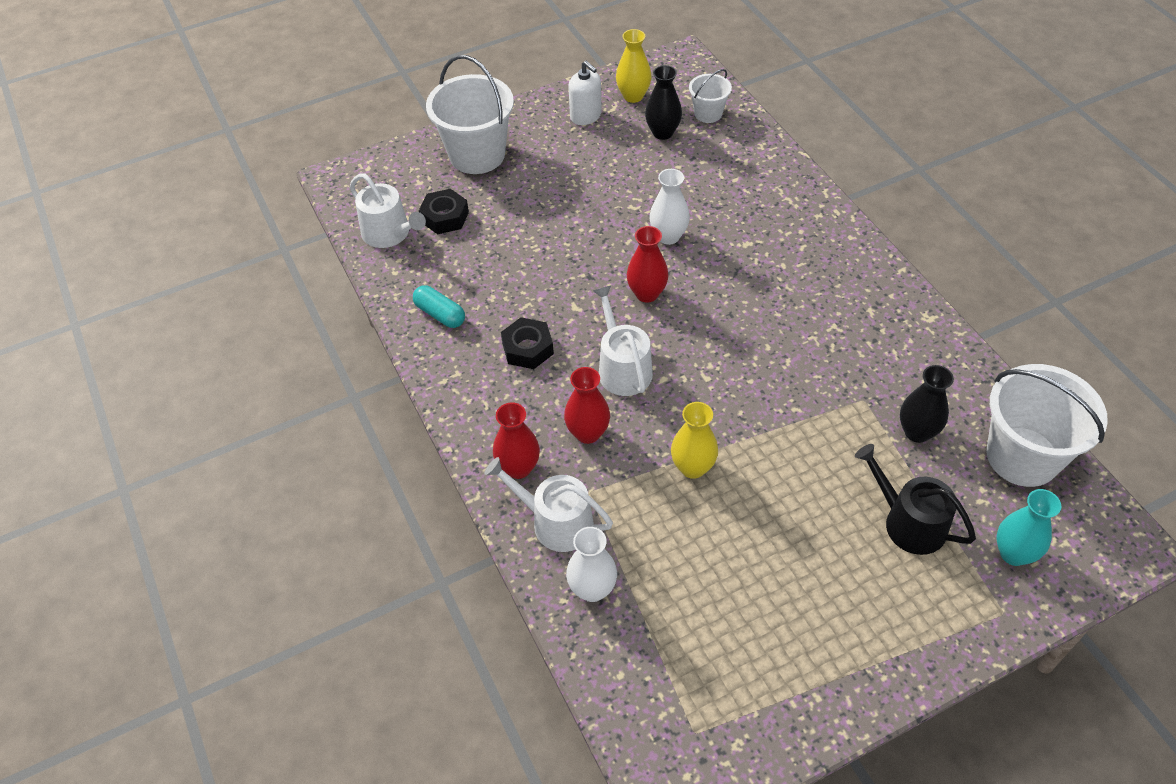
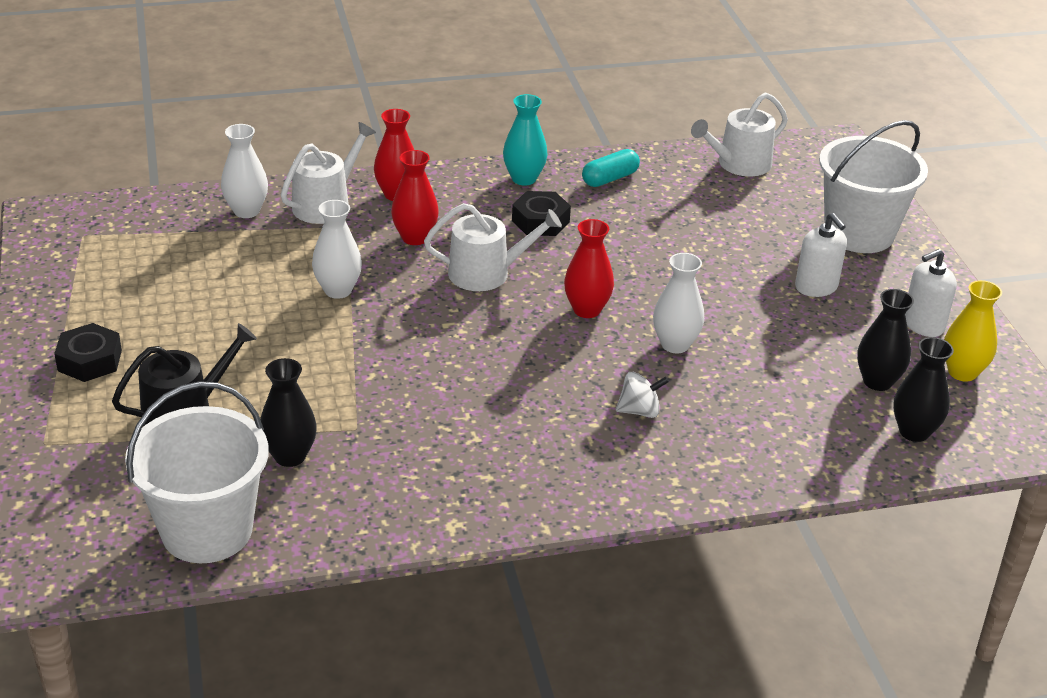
camera: 100 degrees right, 15 degrees down
black nut [419,189,469,234] -> black nut moved to [54,323,122,382]
yellow vase [671,402,718,479] -> white vase [312,200,362,299]
white bucket [689,69,732,123] -> black vase [893,337,954,442]
turquoise vase [996,489,1061,566] -> turquoise vase moved to [503,94,547,186]
none -> white spinning top [616,372,669,418]
none -> white soap dispenser [795,213,847,297]

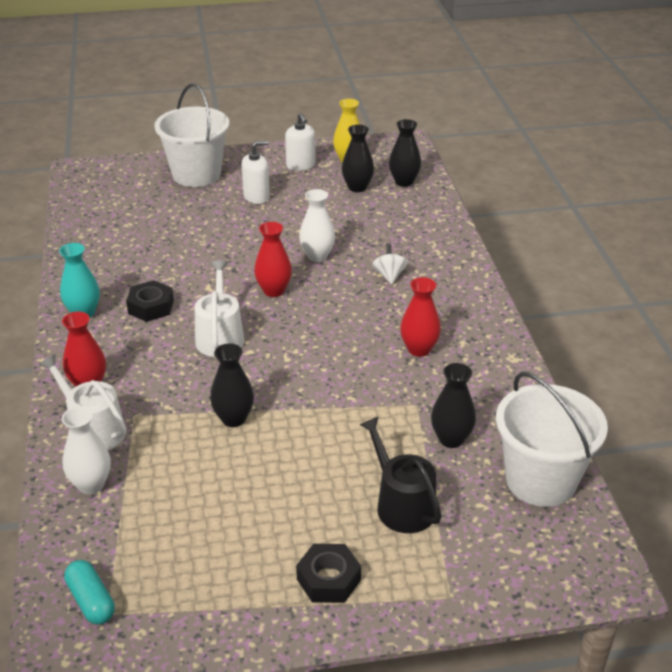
camera: 85 degrees left, 0 degrees up
white vase [312,200,362,299] -> black vase [210,343,254,427]
red vase [391,150,439,245] -> red vase moved to [400,277,441,357]
turquoise capsule [582,149,640,187] -> turquoise capsule moved to [64,560,115,624]
white watering can [691,92,788,176] -> none

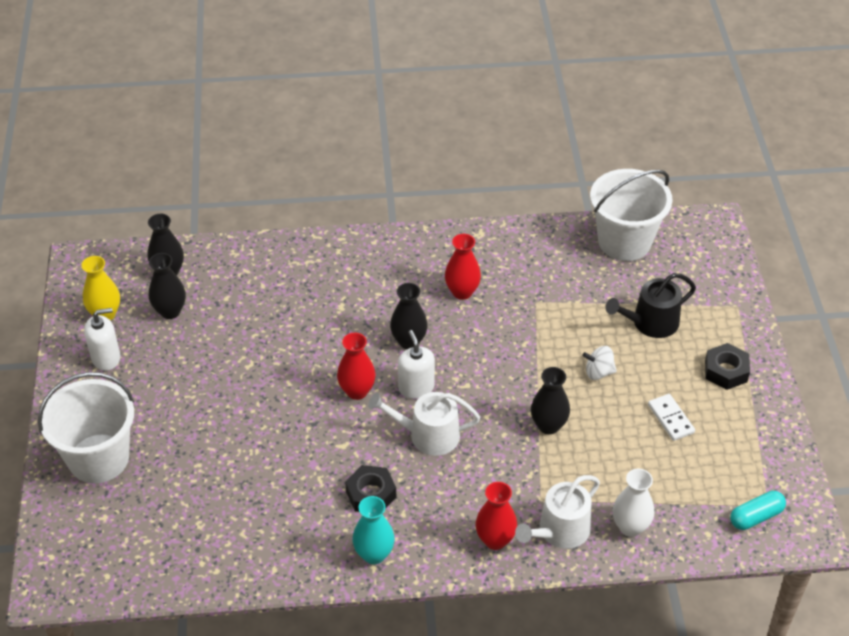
camera: 85 degrees left, 10 degrees up
white soap dispenser [242,141,270,204] -> white soap dispenser moved to [398,330,435,399]
white vase [299,189,335,262] -> none
white spinning top [372,243,408,284] -> white spinning top moved to [583,346,617,380]
black vase [431,363,476,448] -> black vase moved to [390,283,428,349]
none -> white domino [648,394,695,441]

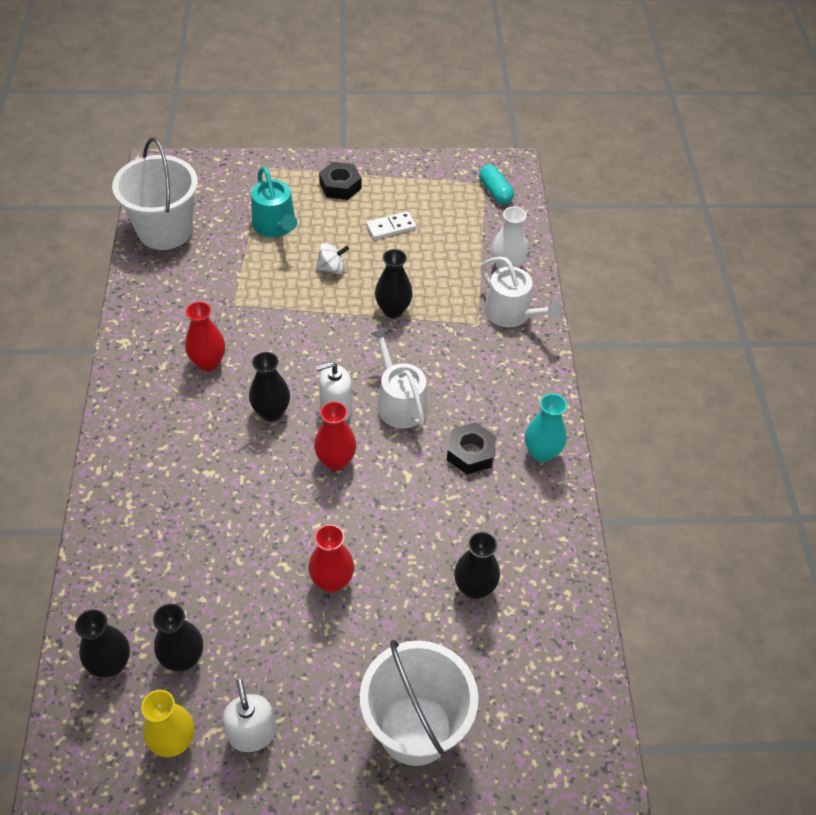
camera: 90 degrees left, 5 degrees up
white watering can [368,392,480,456] -> white watering can turned 150 degrees clockwise [371,328,427,429]
red vase [476,482,517,550] -> red vase moved to [308,524,354,593]
white spinning top [583,346,617,380] -> white spinning top turned 105 degrees counterclockwise [316,243,349,274]
black watering can [605,273,696,338] -> turquoise watering can [251,167,297,237]
none -> black vase [454,531,500,599]

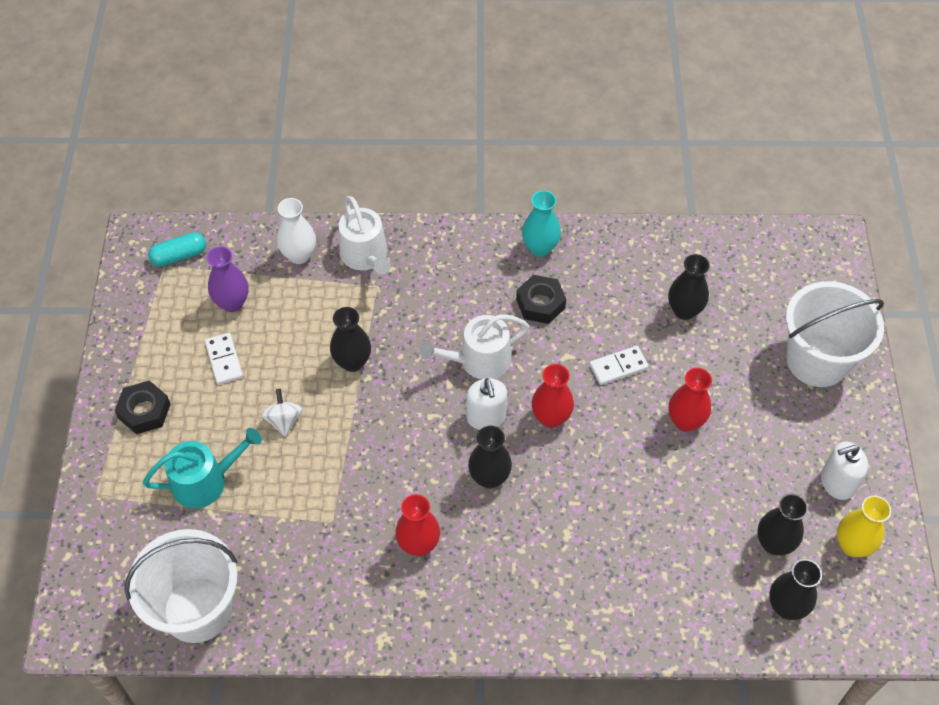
camera: 85 degrees left, 5 degrees up
white watering can [481,256,562,328] -> white watering can turned 105 degrees clockwise [339,196,391,274]
none -> purple vase [206,246,248,312]
none -> white domino [589,346,649,385]

